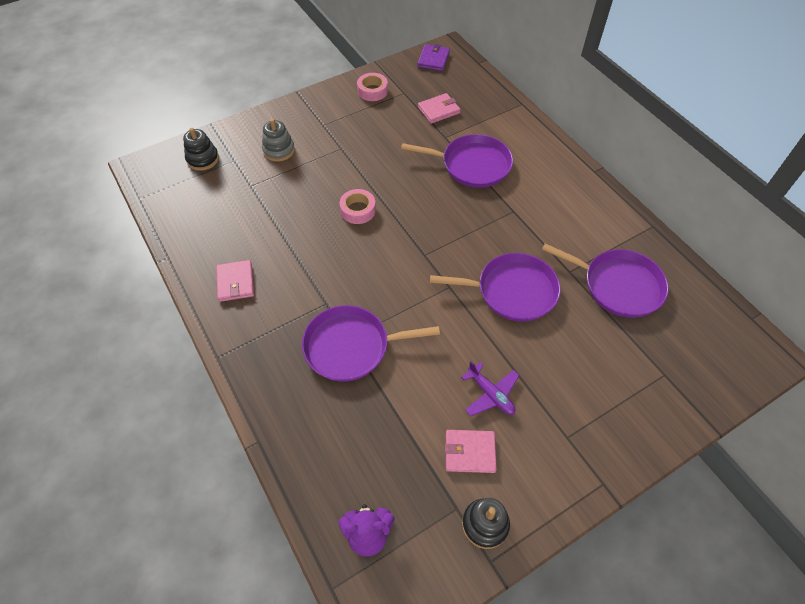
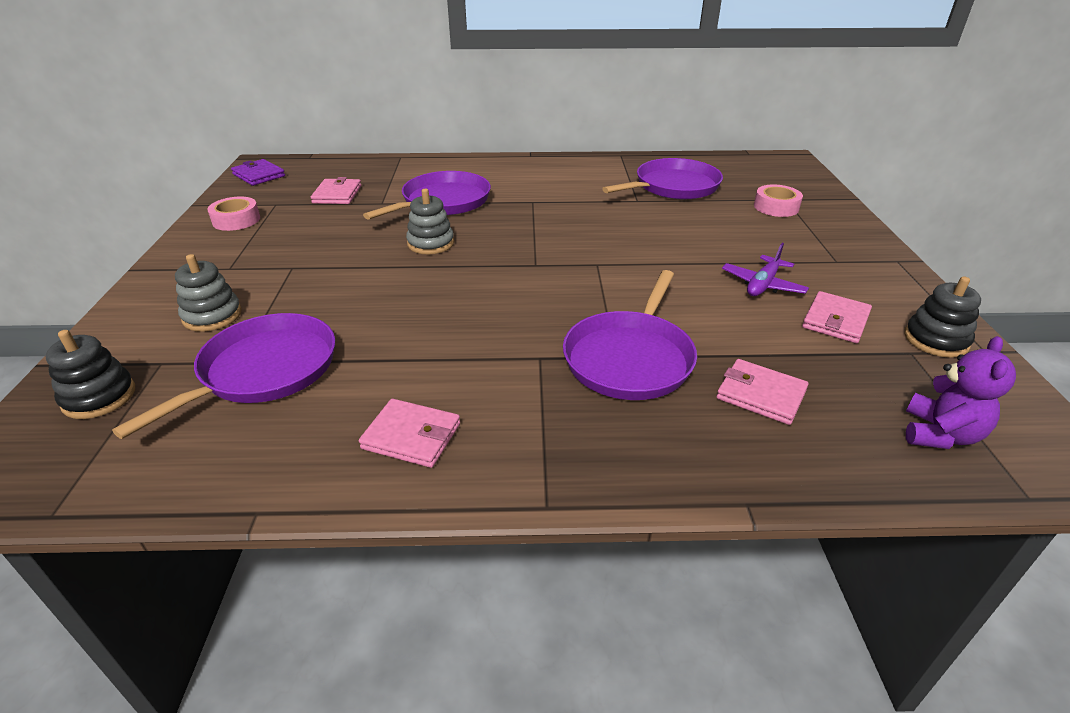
camera: 60 degrees left, 20 degrees down
pink tape [340,189,376,224] -> pink tape moved to [754,184,803,217]
purple pan [430,253,560,322] -> purple pan moved to [112,313,335,439]
purple plane [461,361,520,416] -> purple plane turned 135 degrees clockwise [722,243,809,296]
none -> grey stacking toy [406,189,454,254]
none -> pink wallet [717,359,808,425]

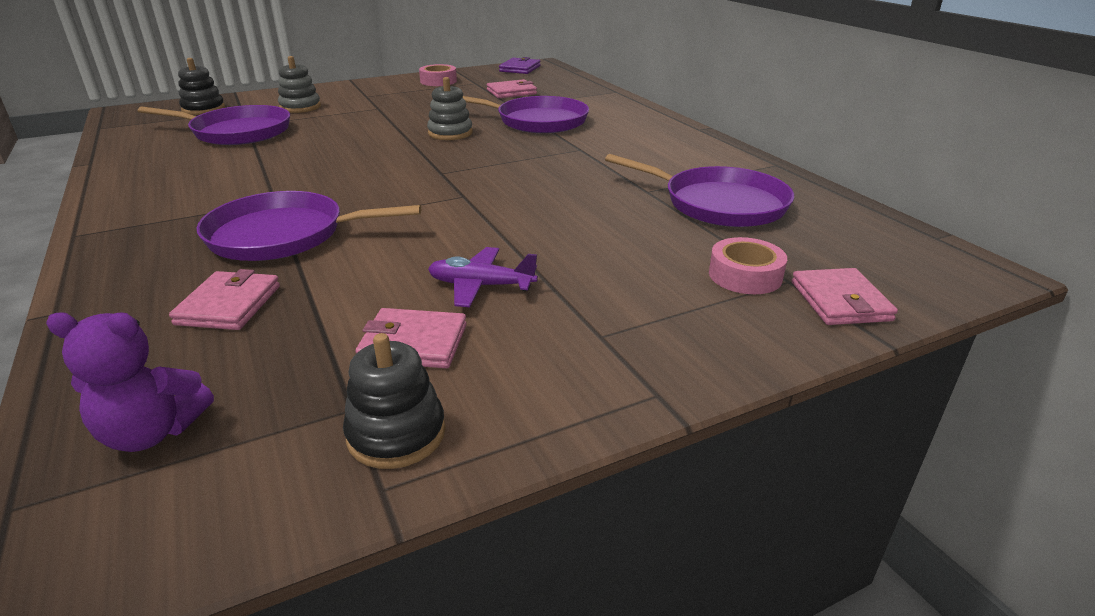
camera: 65 degrees right, 5 degrees down
pink wallet [359,399,460,468] -> pink wallet moved to [791,268,898,325]

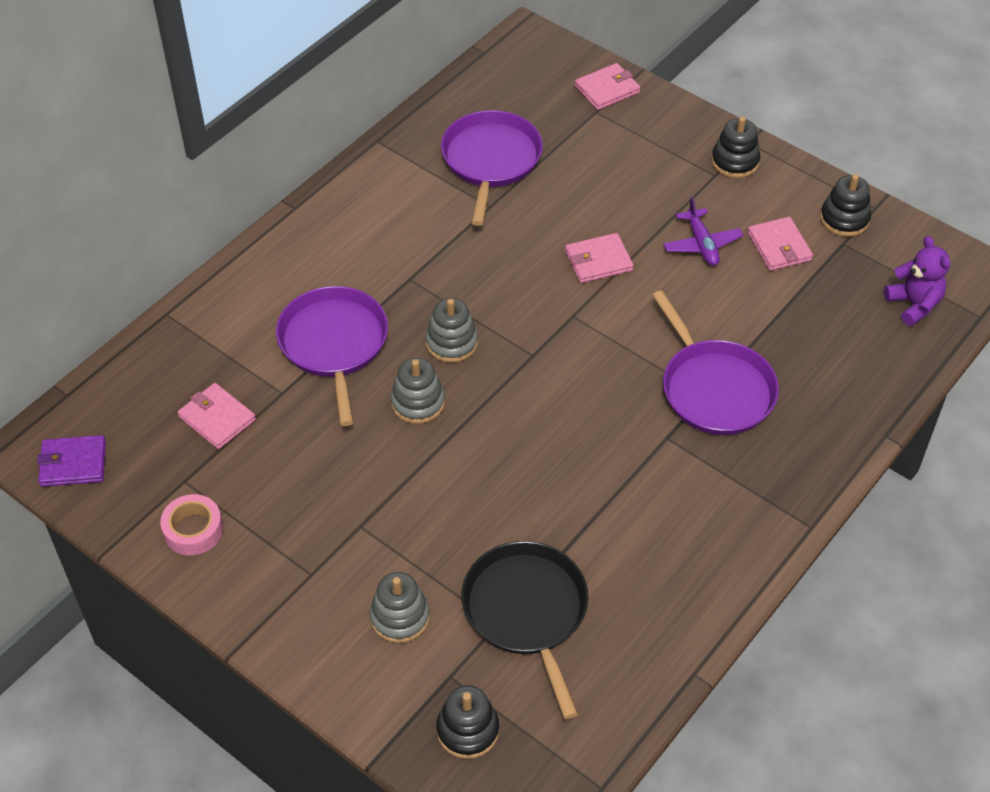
camera: 115 degrees left, 20 degrees up
purple pan [138,105,290,145] -> black pan [461,541,588,719]
pink wallet [169,269,280,330] -> pink wallet moved to [565,233,634,283]
pink tape [709,237,787,294] -> none
none -> grey stacking toy [425,298,478,363]
none -> black stacking toy [712,116,760,178]

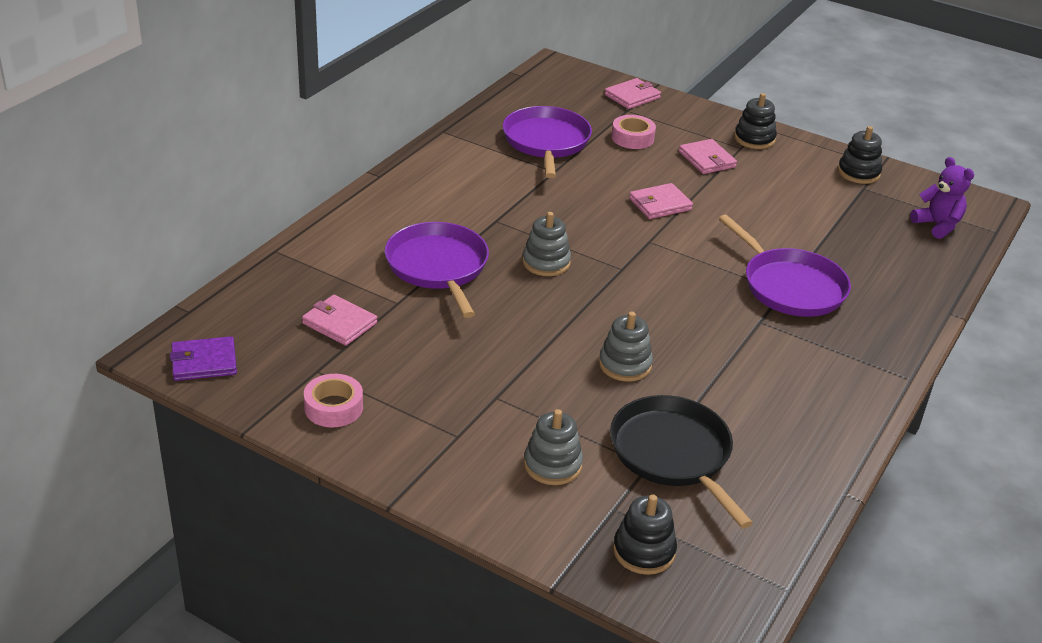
camera: 10 degrees left, 15 degrees down
grey stacking toy [391,358,445,424] -> grey stacking toy moved to [599,312,653,382]
purple plane [663,197,743,266] -> none
pink wallet [748,217,813,271] -> pink wallet moved to [679,139,737,174]
none -> pink tape [611,115,656,149]

